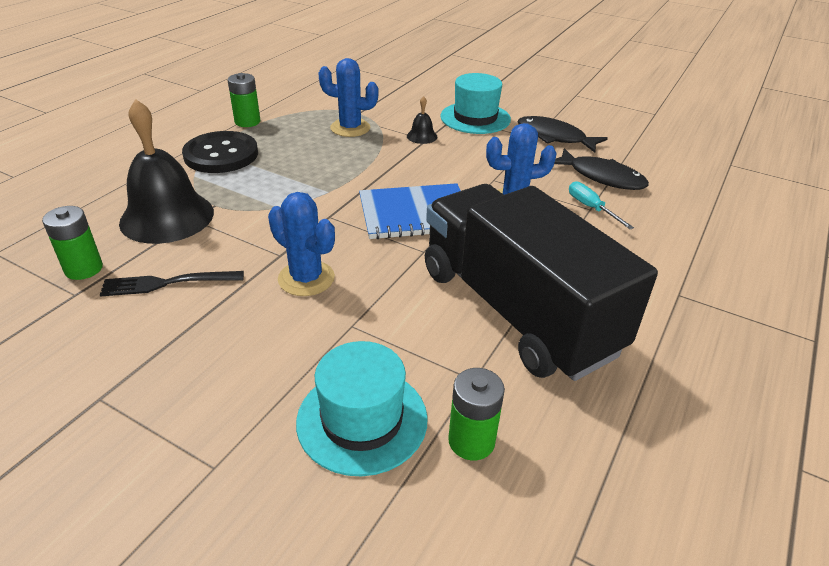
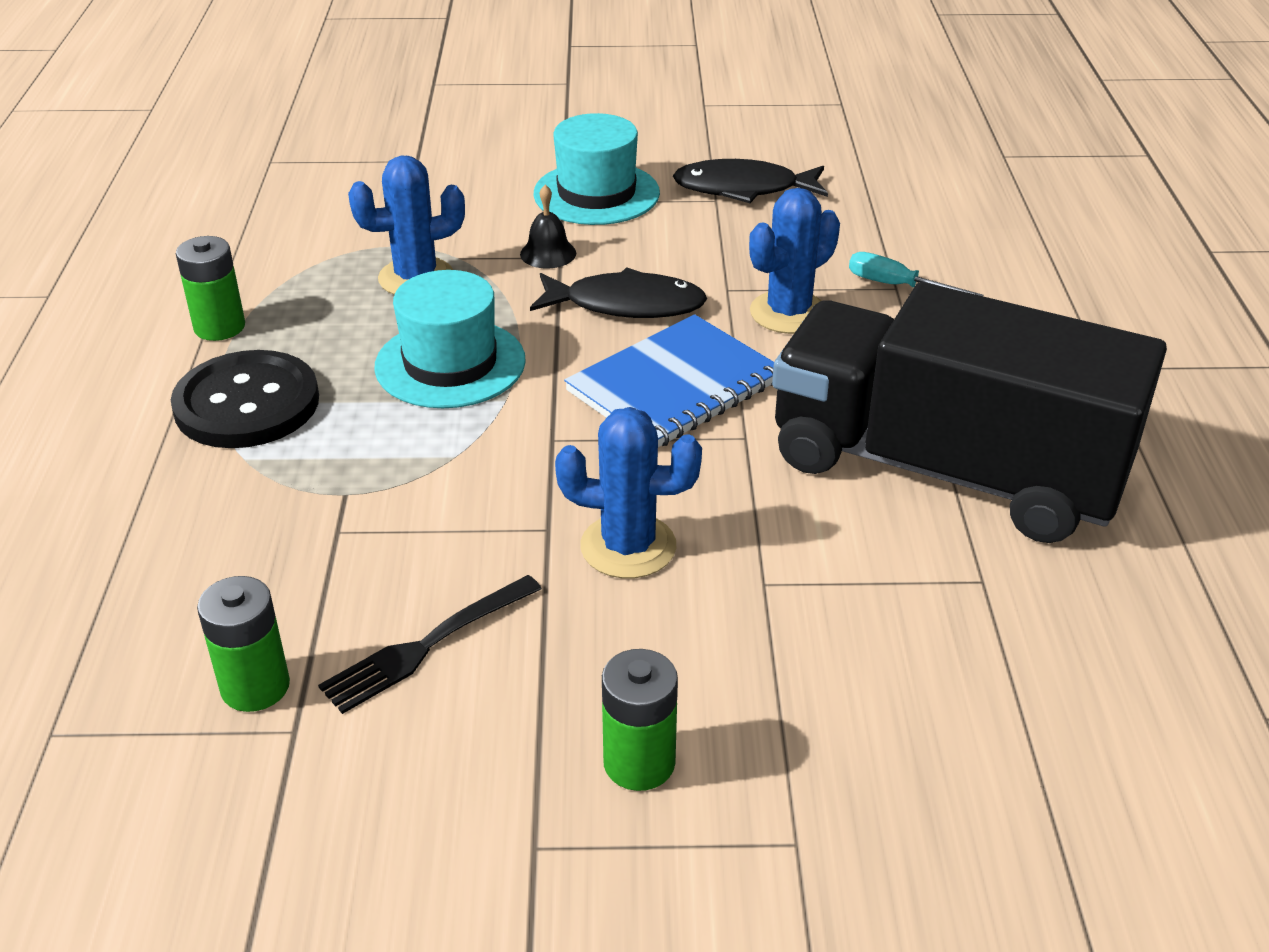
camera: 30 degrees left, 0 degrees up
black bell [119,99,214,244] -> none
turquoise hat [296,341,428,476] -> turquoise hat moved to [374,270,526,408]
green battery [448,368,505,460] -> green battery moved to [602,649,678,791]
black fish [554,148,649,190] -> black fish moved to [530,267,707,318]

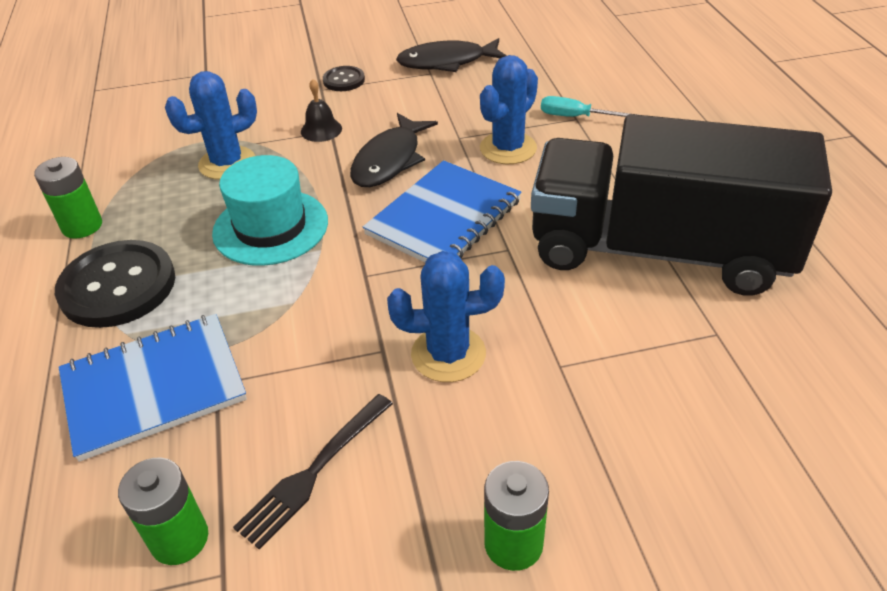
camera: 10 degrees left, 5 degrees up
black fish [530,267,707,318] -> black fish turned 120 degrees clockwise [350,113,438,187]
turquoise hat [534,113,660,225] -> black button [323,66,365,91]
none -> blue notebook [59,314,247,462]

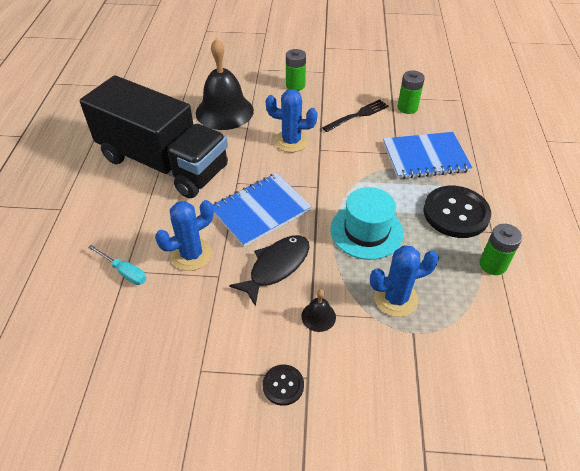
camera: 165 degrees left, 5 degrees up
black fish [396,38,507,72] -> none
none -> black bell [196,38,254,130]

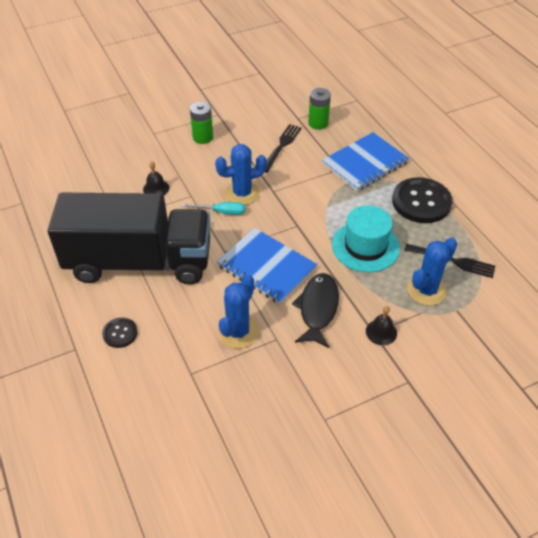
camera: 30 degrees left, 0 degrees up
turquoise screwdriver [88,245,146,285] -> turquoise screwdriver moved to [181,202,245,215]
black bell [196,38,254,130] -> black bell [143,161,169,195], size x0.42
blue notebook [213,173,312,247] -> blue notebook turned 75 degrees counterclockwise [216,228,317,304]
black button [263,365,304,406] -> black button moved to [102,317,138,348]
green battery [480,224,522,275] -> none
none -> black fork [404,244,496,278]

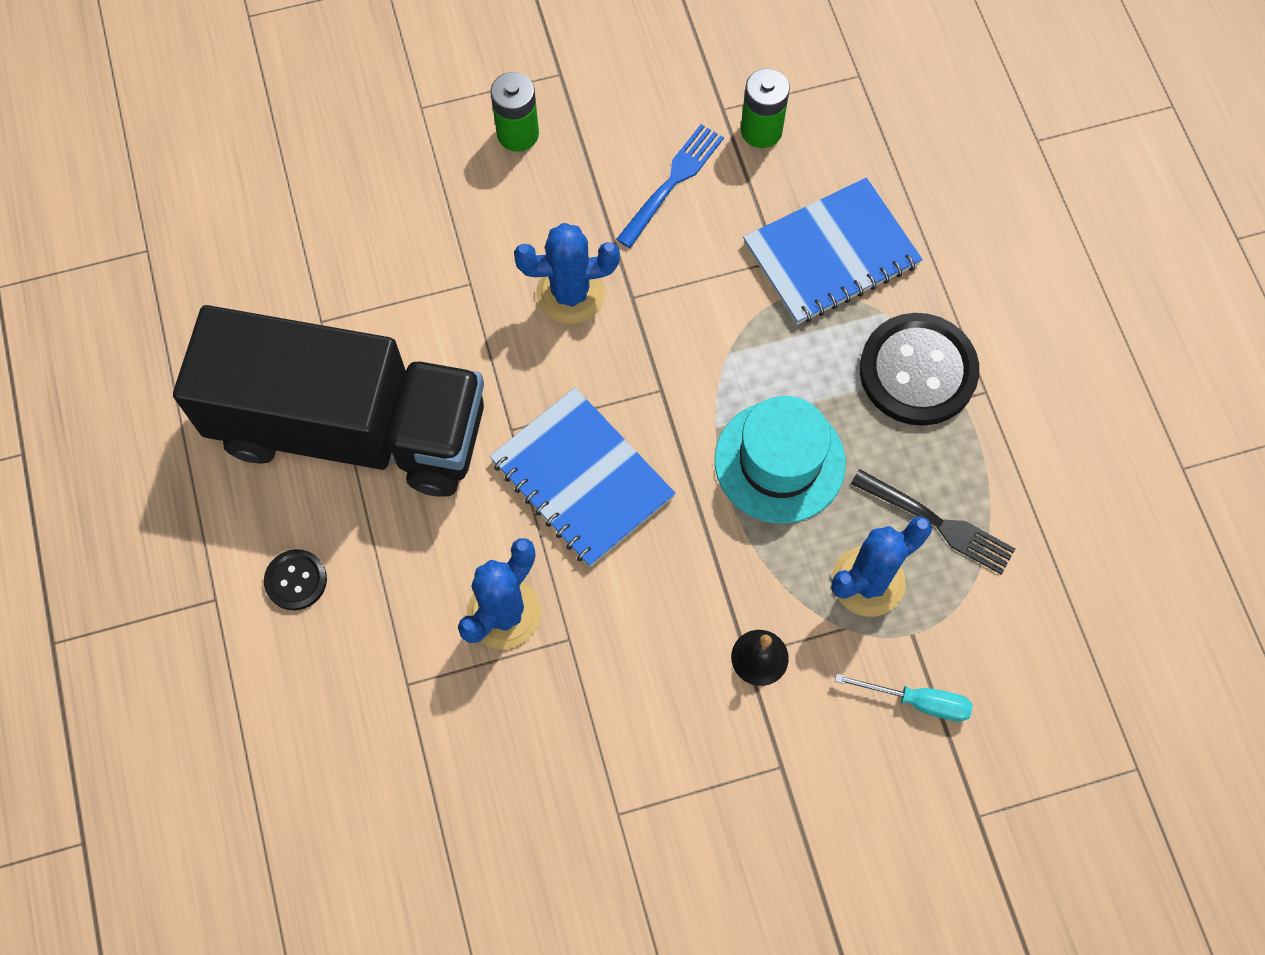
camera: 10 degrees right, 20 degrees up
black bell [143,161,169,195] -> none
turquoise screwdriver [181,202,245,215] -> turquoise screwdriver moved to [835,674,972,722]
black fork [265,124,302,173] -> blue fork [616,124,724,248]
black fish [292,273,339,348] -> none

